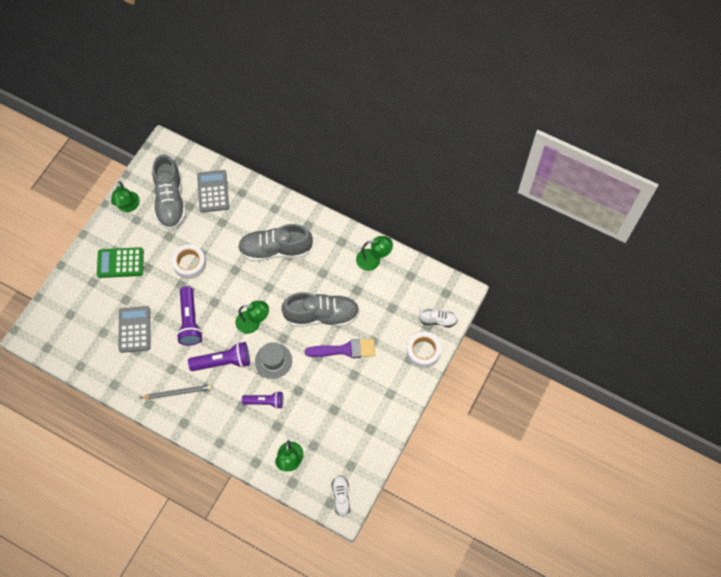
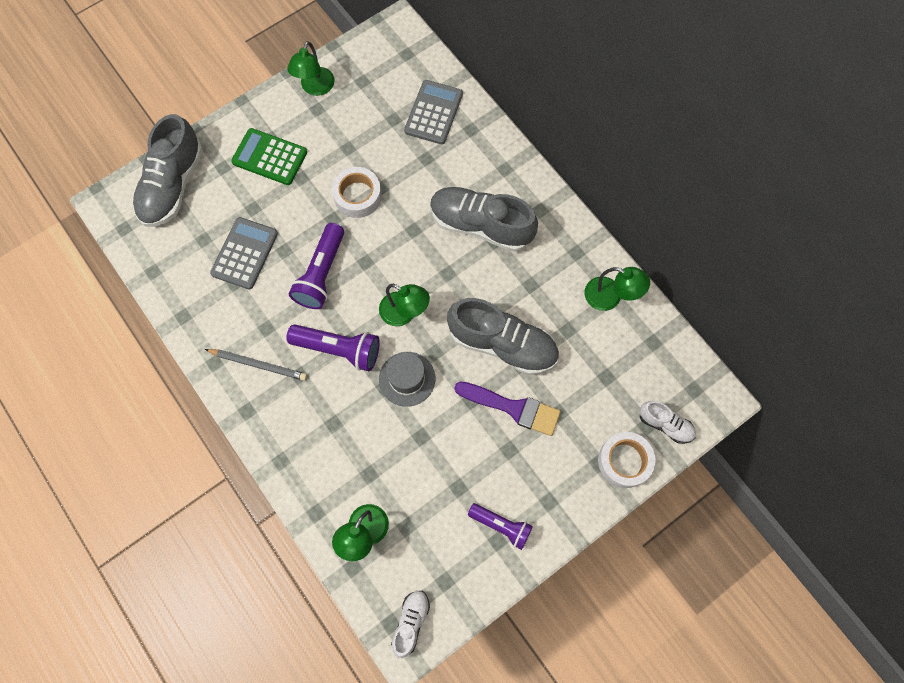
camera: 25 degrees right, 5 degrees up
grey shoe [152,154,186,230] -> grey shoe moved to [132,114,203,227]
purple flashlight [242,391,283,409] -> purple flashlight moved to [468,503,533,550]

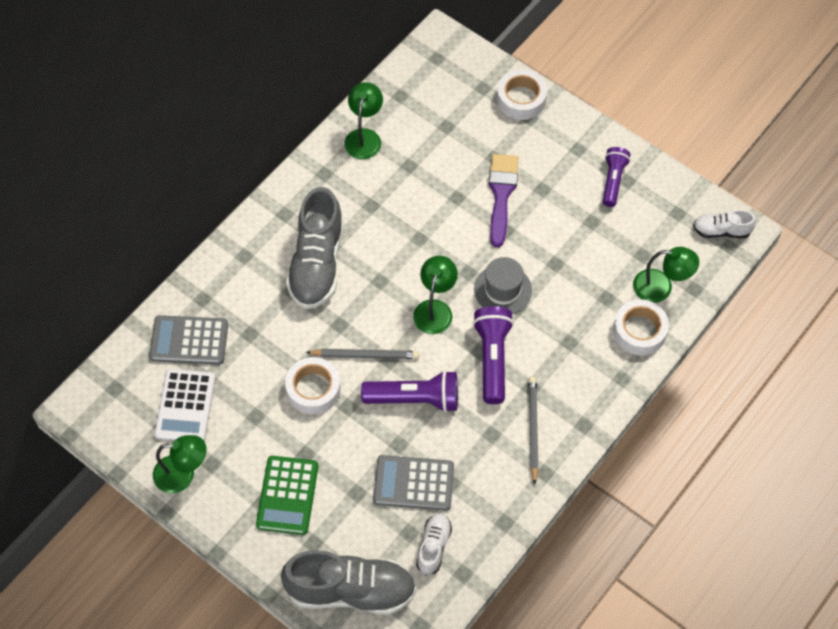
camera: 105 degrees left, 10 degrees down
grey shoe [447,298,559,375] -> none
white shoe [639,401,696,444] -> white shoe moved to [416,513,452,575]
none -> white calculator [154,369,216,441]
none -> grey pencil [306,349,419,359]
none -> white tape [613,299,669,355]

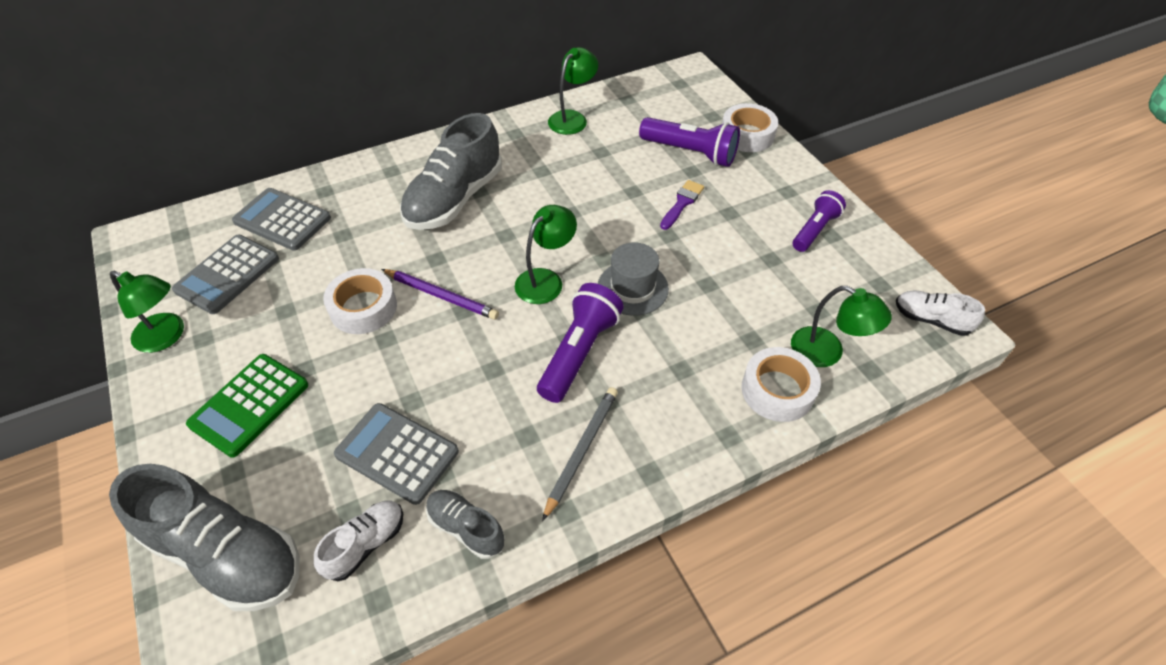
camera: 25 degrees right, 10 degrees down
white calculator [154,369,216,441] -> grey calculator [172,235,279,314]
grey pencil [306,349,419,359] -> purple pencil [381,269,499,320]
purple flashlight [361,370,458,412] -> purple flashlight moved to [639,117,740,167]
purple brush [489,154,519,247] -> purple brush [660,180,704,230], size x0.61
none -> grey shoe [426,490,505,559]

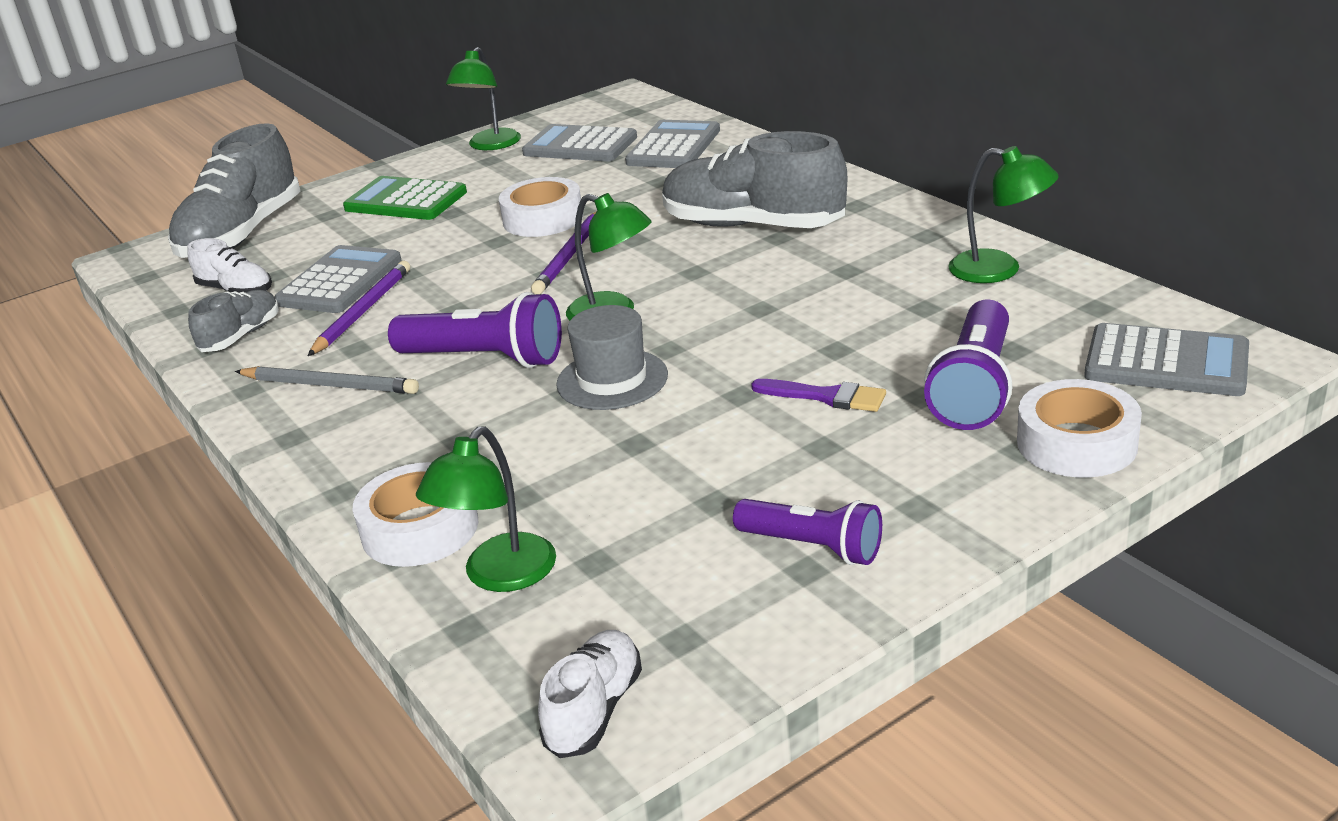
camera: 85 degrees right, 20 degrees down
none -> purple pencil [308,261,410,356]
none -> grey calculator [1084,323,1249,396]

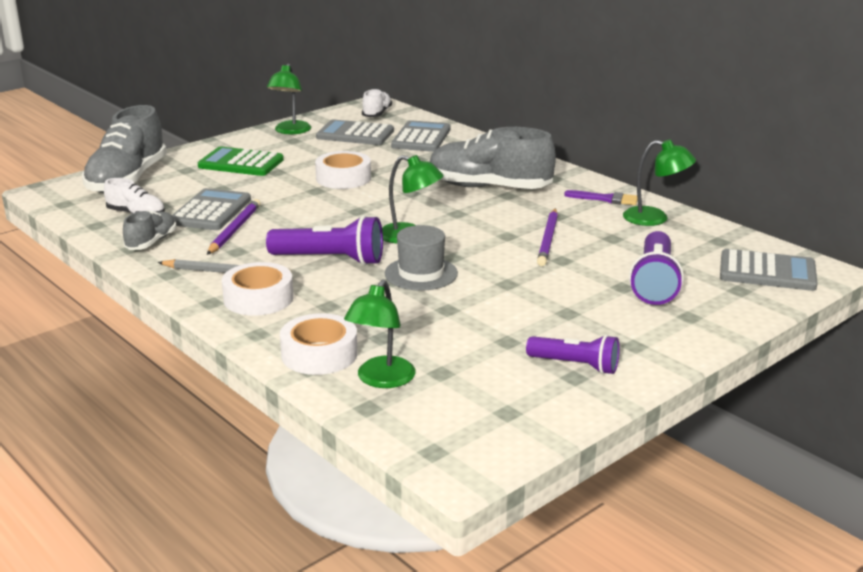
camera: 10 degrees left, 5 degrees down
purple pencil [531,211,597,294] -> purple pencil moved to [537,209,558,266]
white shoe [538,630,642,758] -> white shoe moved to [362,89,392,117]
purple brush [751,379,886,412] -> purple brush moved to [564,190,638,205]
white tape [1017,379,1142,478] -> white tape moved to [222,262,294,316]

